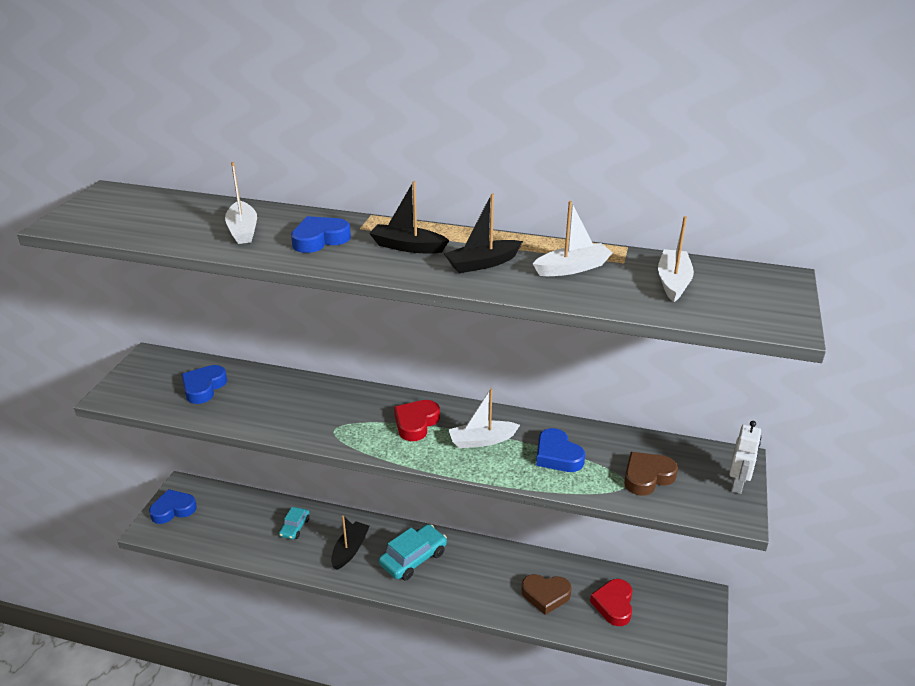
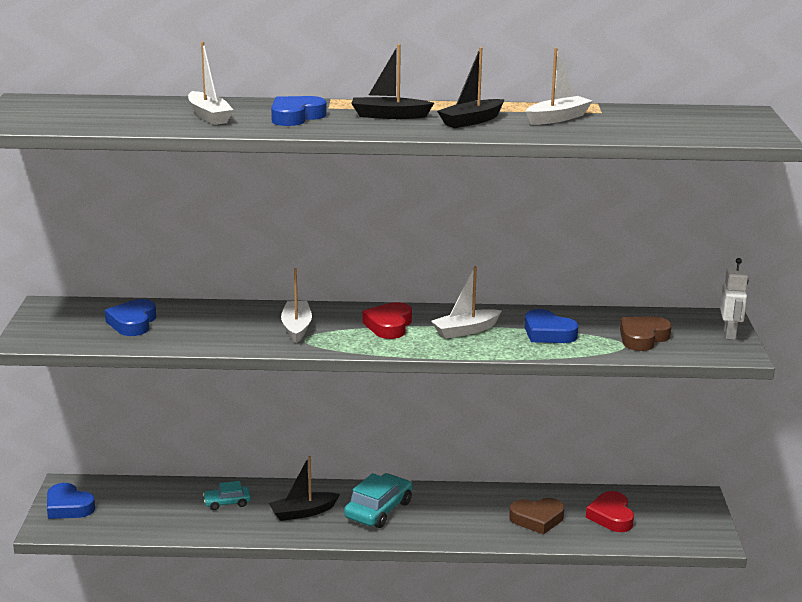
camera: 15 degrees left, 10 degrees down
blue heart [149,489,197,524] -> blue heart turned 105 degrees counterclockwise [47,483,95,519]
turquoise car [279,507,310,540] -> turquoise car turned 75 degrees clockwise [203,481,251,510]
black boat [331,515,370,570] -> black boat turned 120 degrees counterclockwise [269,456,340,521]
white boat [658,216,694,302] -> white boat moved to [281,268,312,343]

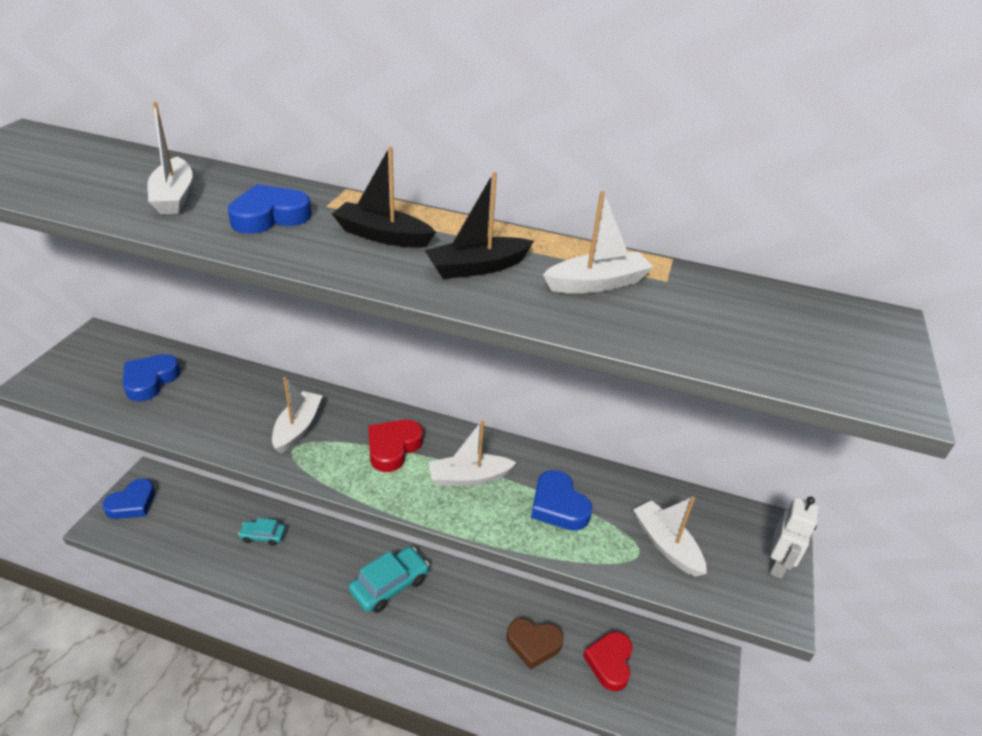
camera: 15 degrees right, 15 degrees up
blue heart [47,483,95,519] -> blue heart turned 105 degrees counterclockwise [102,478,155,519]
black boat [269,456,340,521] -> none
brown heart [620,316,672,351] -> white boat [633,496,707,577]

